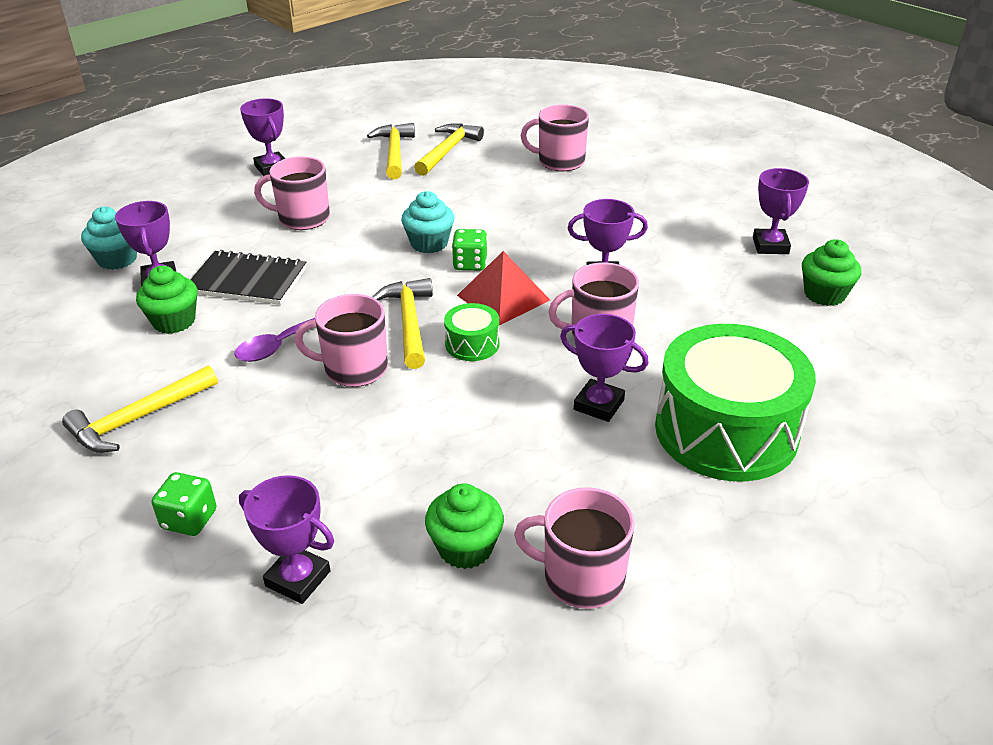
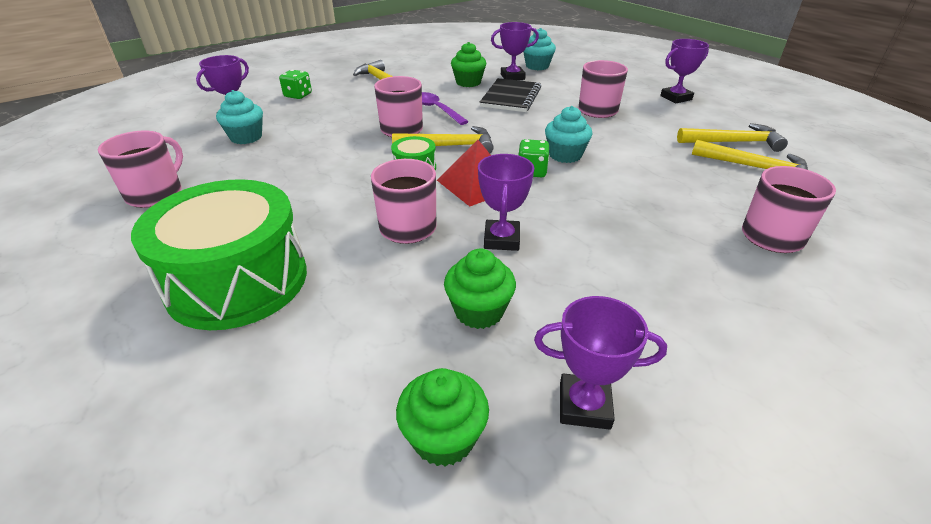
camera: 95 degrees right, 0 degrees up
green cupcake [425,483,504,569] -> green cupcake moved to [444,249,516,329]
purple trophy [560,314,649,422] -> none
none -> turquoise cupcake [216,90,263,144]

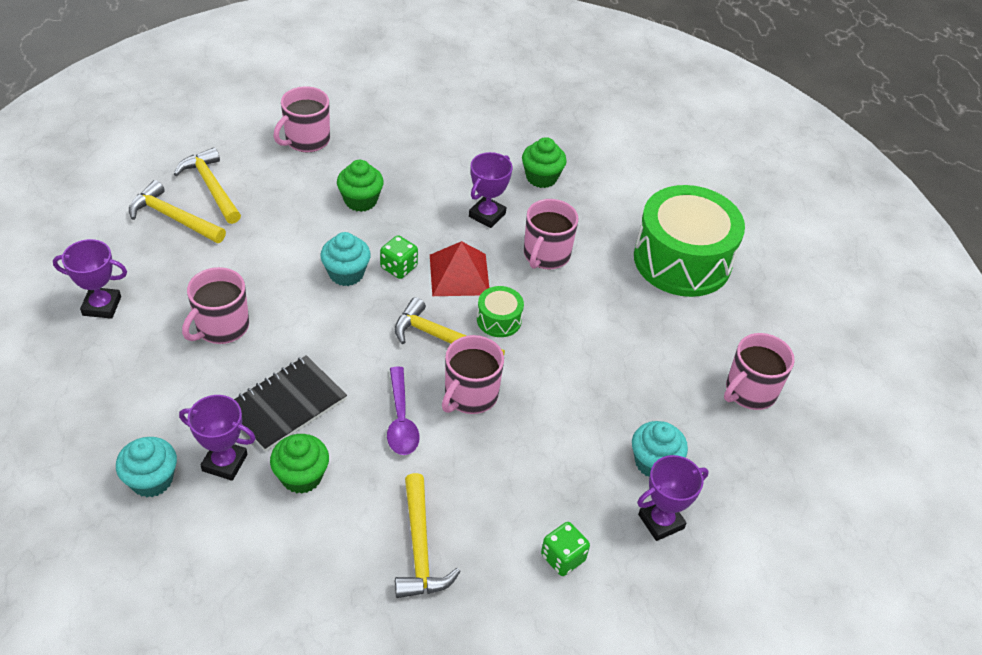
camera: 155 degrees left, 10 degrees up
green cupcake [396,368,489,467] -> green cupcake moved to [337,160,384,212]
purple trophy [534,296,667,430] -> none

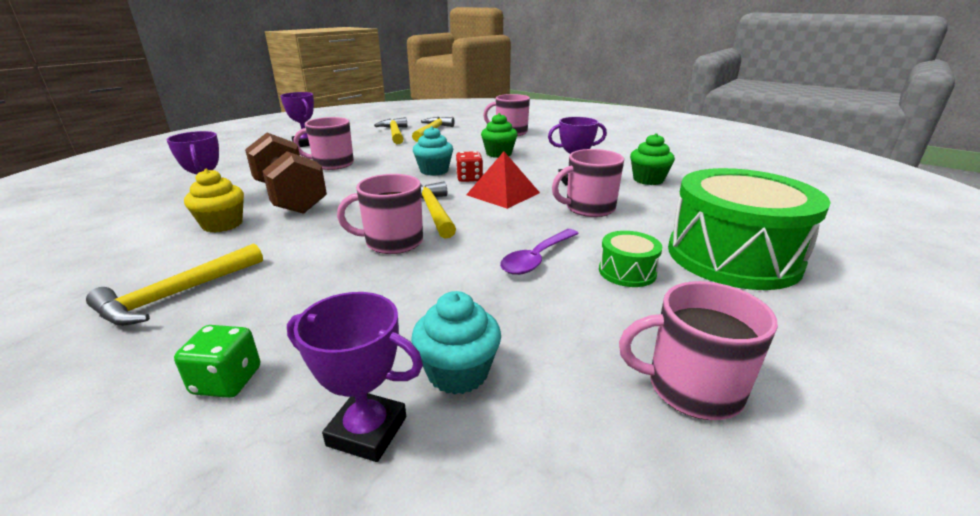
camera: 50 degrees right, 20 degrees down
turquoise cupcake [116,437,177,497] -> none
black notebook [234,355,347,452] -> brown dumbbell [245,133,327,214]
green cupcake [270,434,329,494] -> yellow cupcake [184,169,244,233]
green dice [380,235,418,279] -> red dice [456,151,483,182]
purple spoon [387,366,420,455] -> purple spoon moved to [500,229,579,275]
green drum [477,286,524,337] -> green drum moved to [599,231,662,287]

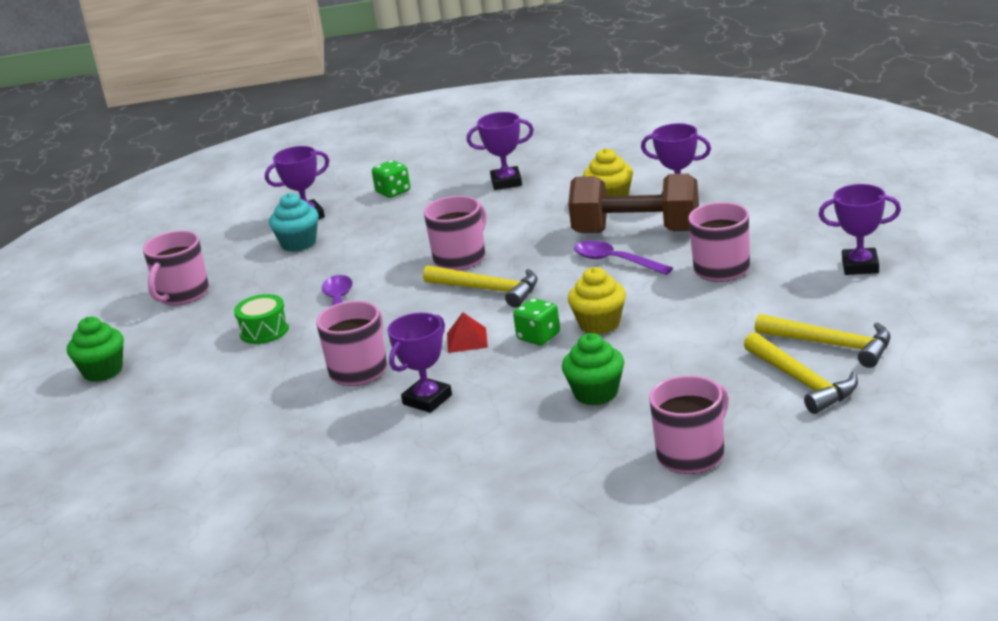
camera: 140 degrees right, 0 degrees up
yellow hammer [86,243,263,326] -> purple trophy [467,112,534,190]
turquoise cupcake [413,126,453,176] -> yellow cupcake [568,267,626,335]
red dice [456,151,483,182] -> green dice [513,298,560,345]
red pyramid [466,152,540,209] -> red pyramid [447,312,488,353], size x0.59
pink mug [619,281,778,420] -> pink mug turned 150 degrees clockwise [143,231,209,305]
green cupcake [630,133,675,185] -> green cupcake moved to [67,317,124,382]
green drum [668,168,831,290] -> none
none -> purple spoon [574,240,673,275]

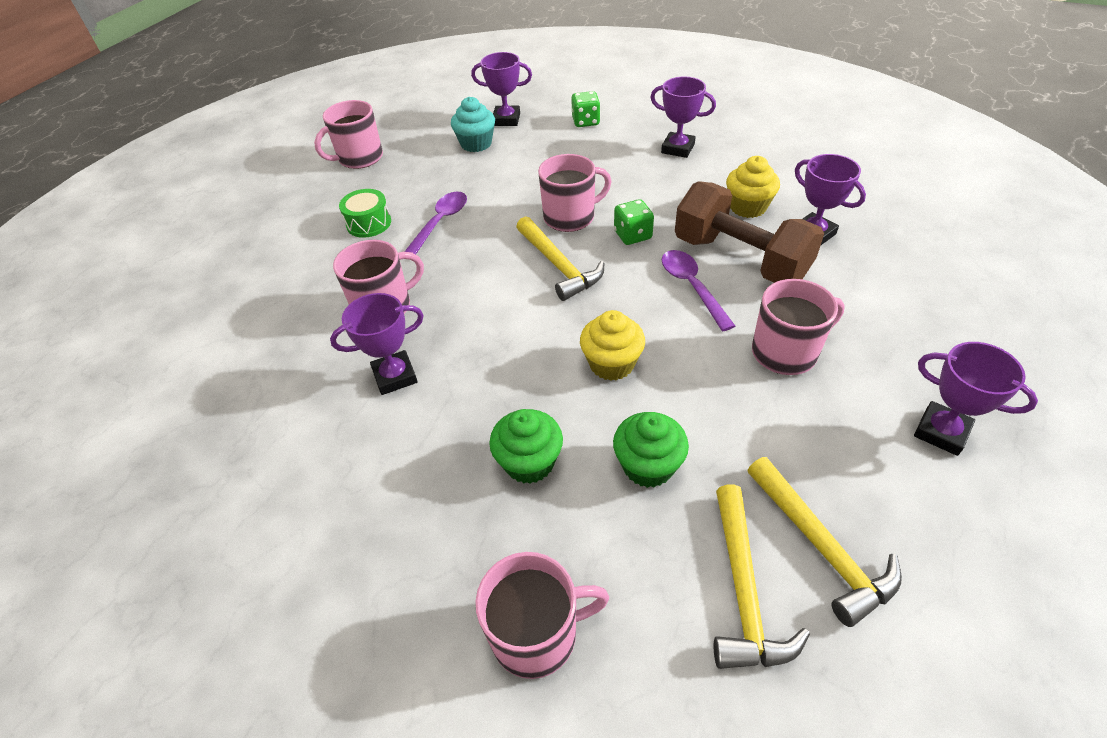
camera: 30 degrees right, 20 degrees up
green cupcake [67,317,124,382] -> green cupcake moved to [613,412,689,488]
red pyramid [447,312,488,353] -> none
green dice [513,298,560,345] -> green dice moved to [614,199,654,245]

